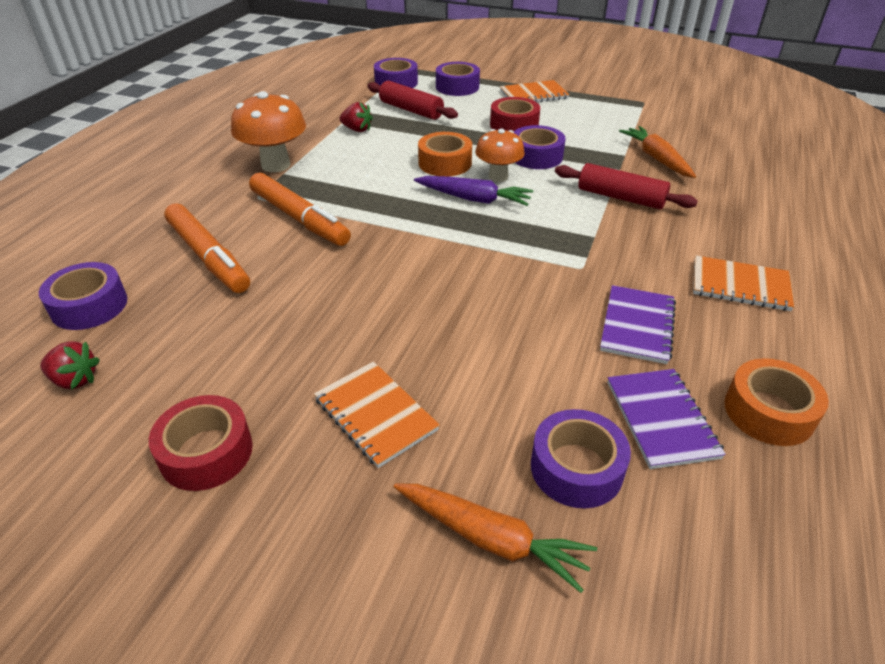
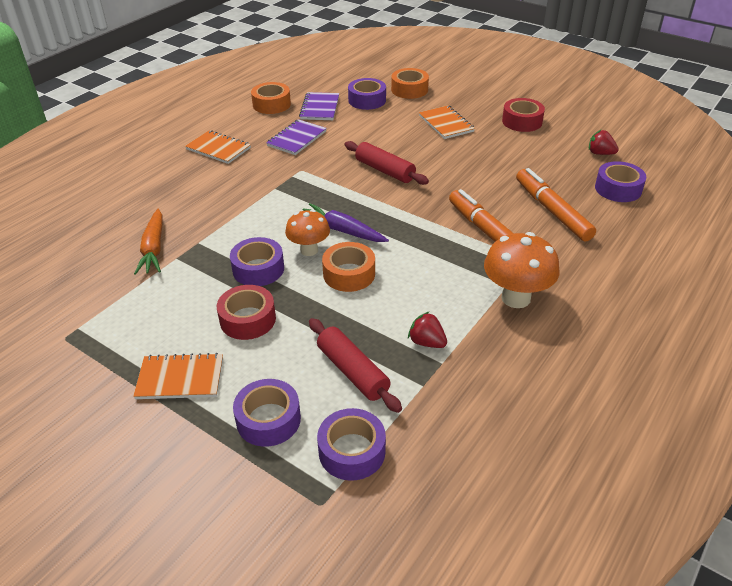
camera: 165 degrees left, 0 degrees up
orange carrot [394,484,597,593] -> orange tape [391,68,429,99]
red rolling pin [555,163,698,209] -> red rolling pin moved to [345,141,429,185]

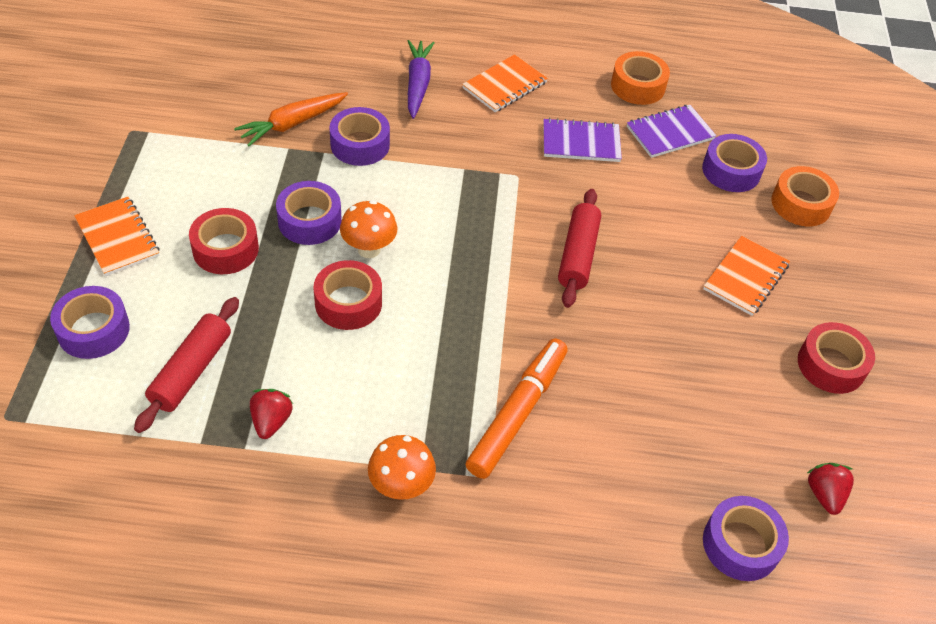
camera: 55 degrees right, 10 degrees up
orange notebook [185,130,251,164] -> orange notebook turned 45 degrees clockwise [462,54,548,112]
purple carrot [303,203,389,242] -> purple carrot moved to [408,40,434,119]
purple tape [317,408,386,481] -> purple tape moved to [329,107,390,166]
orange tape [322,242,375,292] -> red tape [314,260,382,330]
orange mushroom [484,232,559,308] -> orange mushroom [368,435,436,500], size x0.66
orange marker [516,168,596,242] -> none

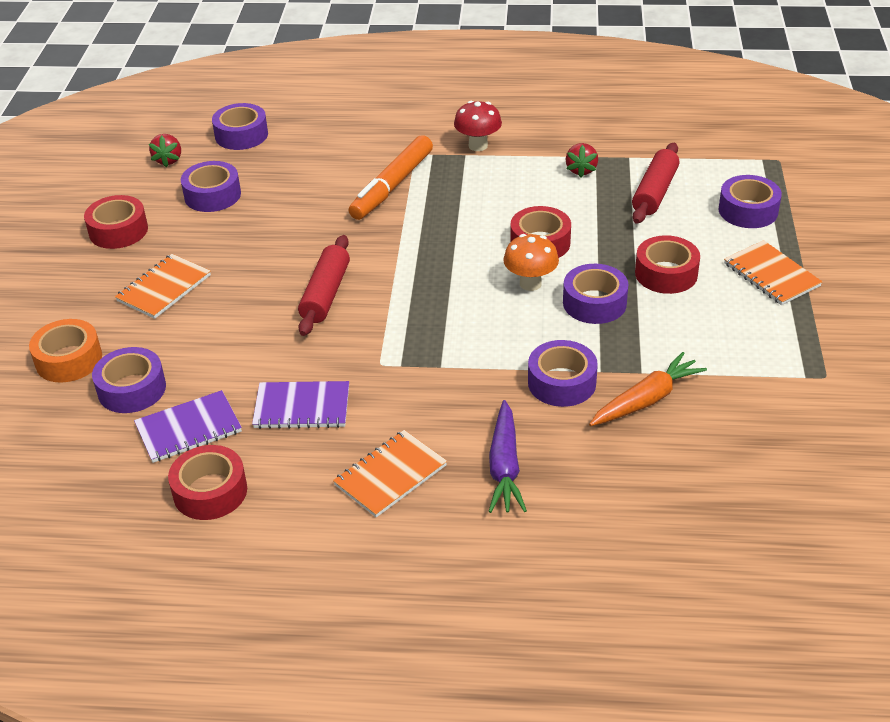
camera: 175 degrees left, 10 degrees down
orange mushroom [368,435,436,500] -> red mushroom [454,101,502,151]
orange tape [611,51,670,105] -> red tape [168,445,247,520]
none -> purple tape [181,161,241,212]

